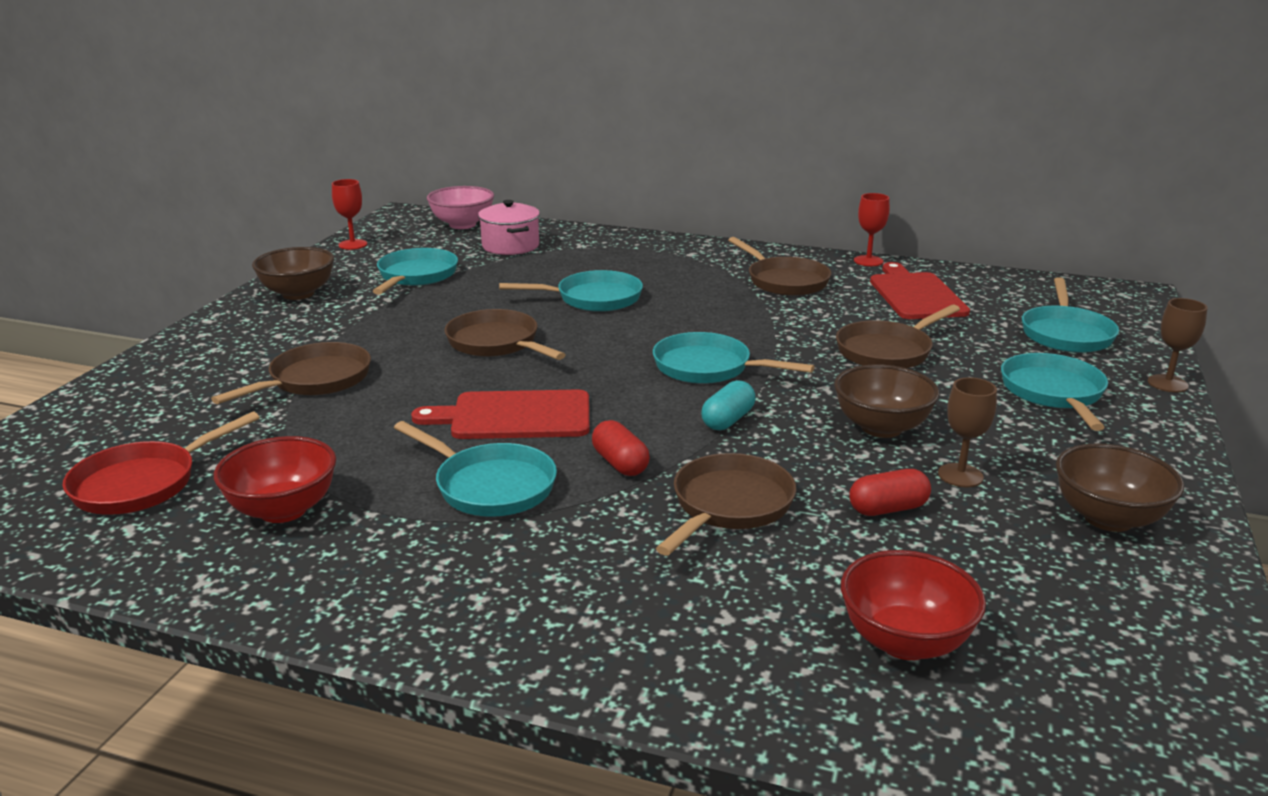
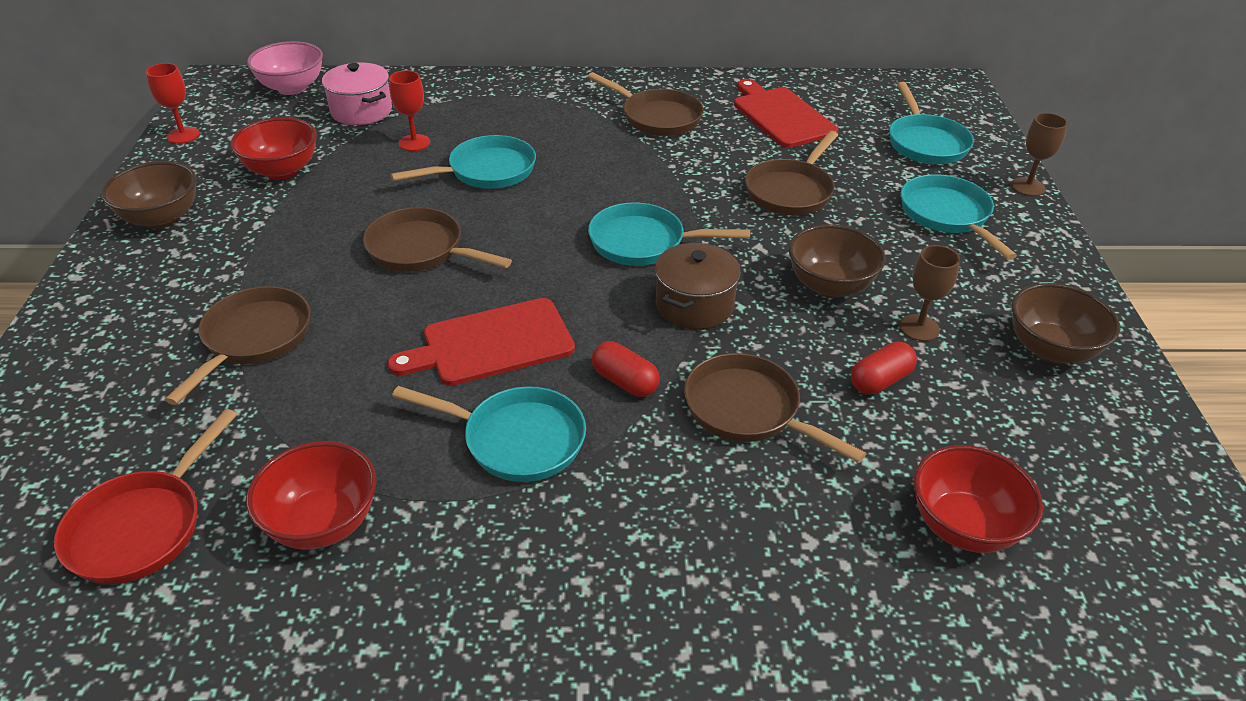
camera: 20 degrees left, 15 degrees up
turquoise pan [373,248,458,295] -> red bowl [230,117,317,180]
brown pan [656,453,796,556] -> brown pan turned 60 degrees counterclockwise [684,353,866,463]
turquoise capsule [701,380,755,430] -> brown pot [655,243,741,330]
red goblet [854,193,890,266] -> red goblet moved to [389,70,430,151]

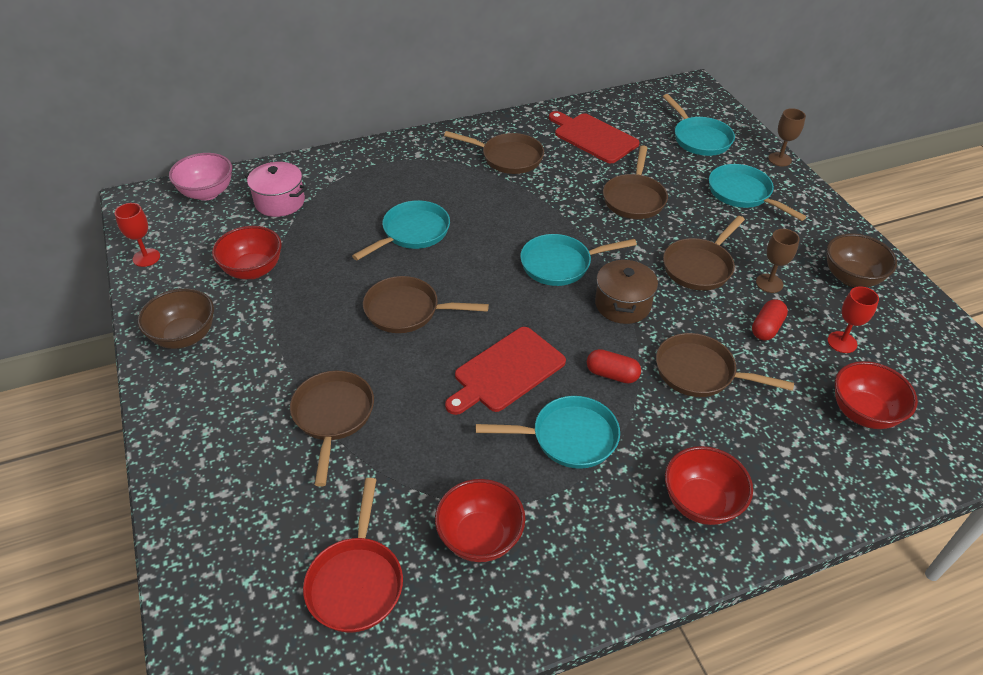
camera: 20 degrees left, 5 degrees up
red goblet [389,70,430,151] -> red goblet moved to [827,286,879,353]
brown bowl [789,224,886,298] -> brown pan [663,216,745,291]
none -> red bowl [665,446,753,525]

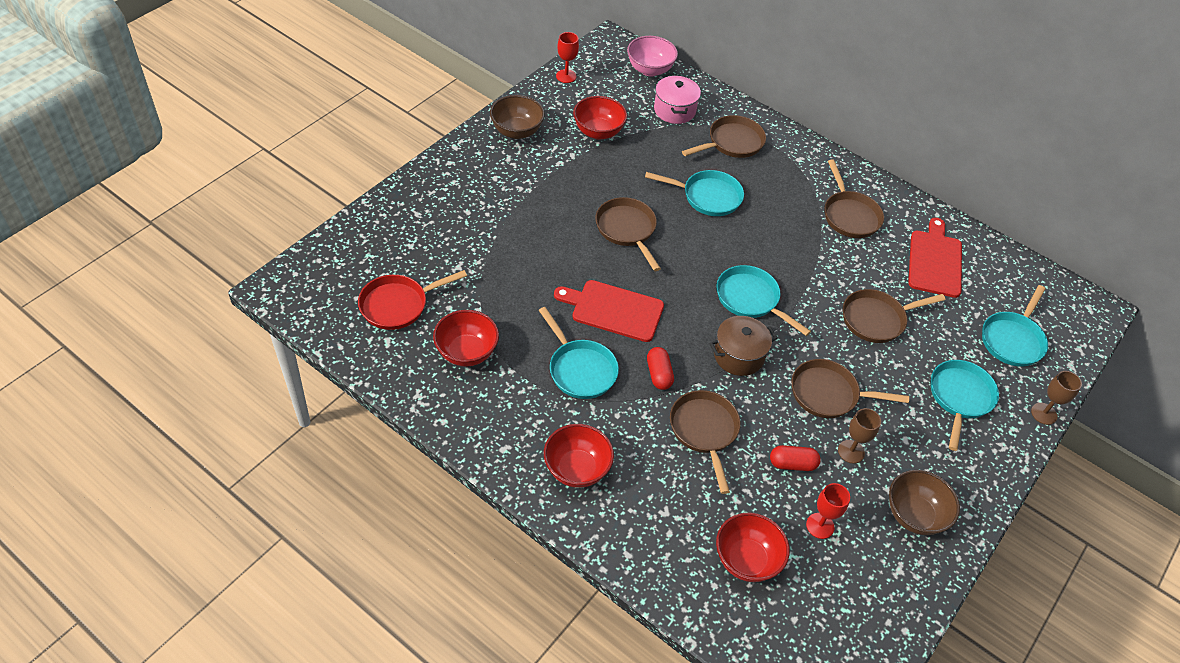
camera: 55 degrees right, 5 degrees up
brown pan [290,371,374,487] -> brown pan moved to [682,115,766,158]

